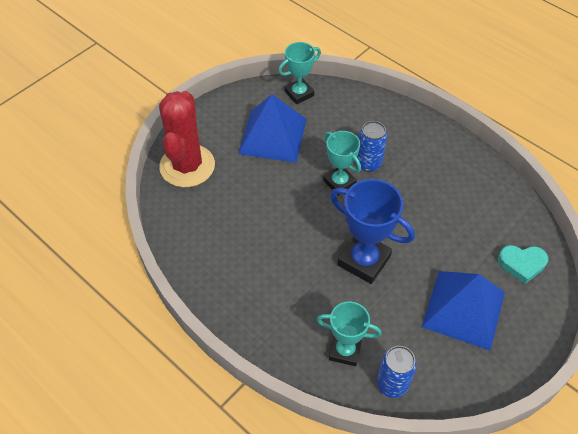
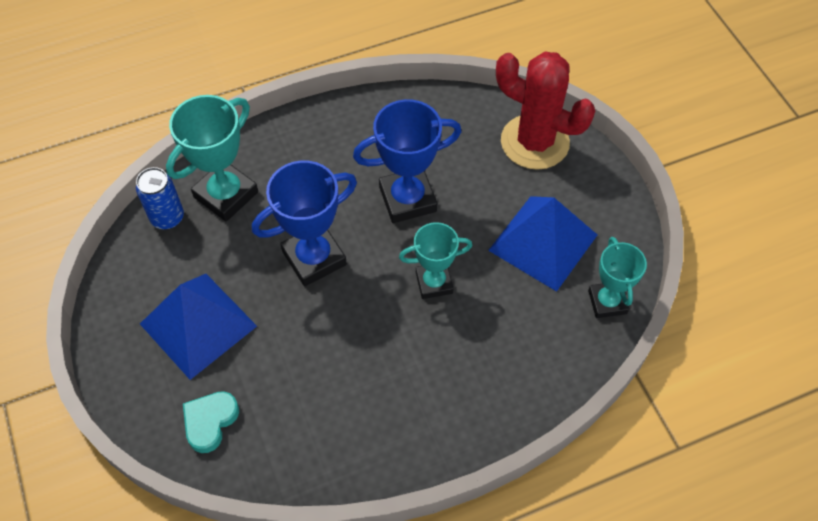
camera: 115 degrees right, 5 degrees up
turquoise trophy [317,301,382,366] -> turquoise trophy [166,95,258,222], size x1.54
blue can [357,121,387,172] -> none
none -> blue trophy [353,99,462,223]

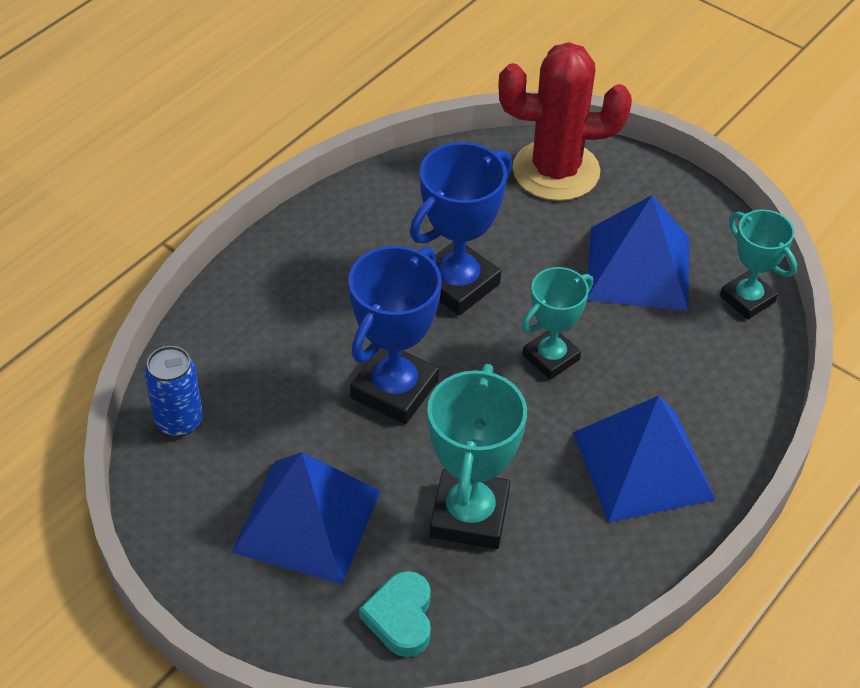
camera: 30 degrees left, 10 degrees down
turquoise trophy [166,95,258,222] -> turquoise trophy moved to [427,364,527,549]
none -> blue pyramid [573,396,716,523]

